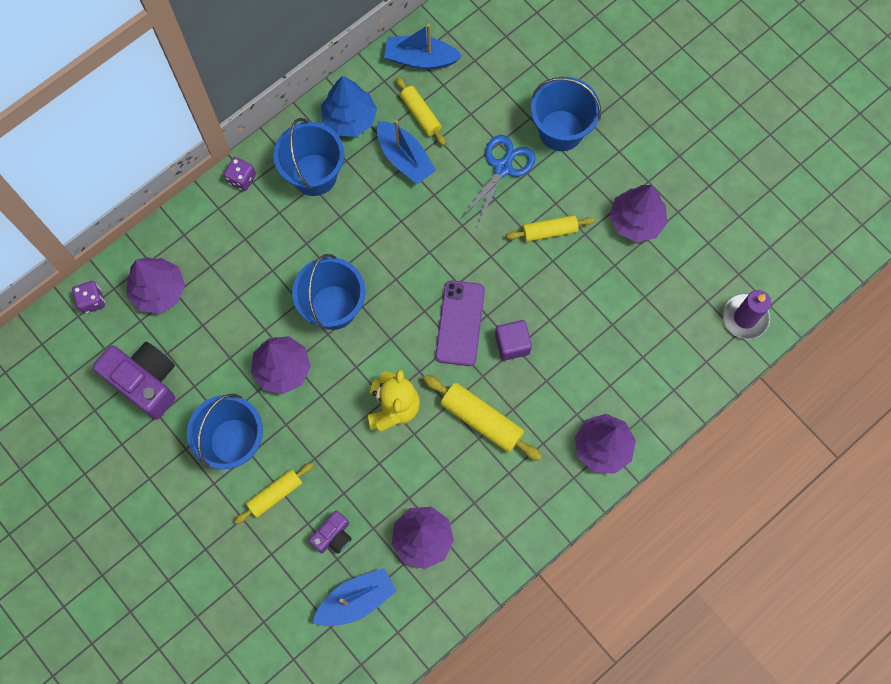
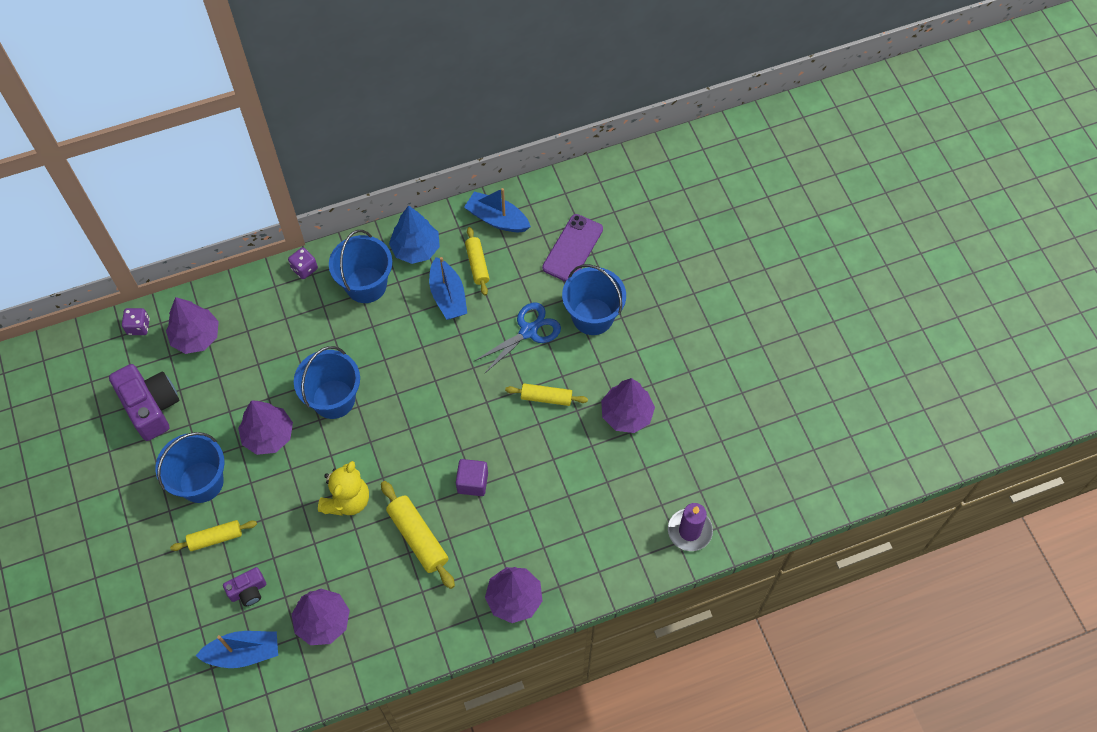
camera: 20 degrees right, 10 degrees down
purple phone [435,280,485,366] -> purple phone moved to [542,214,603,282]

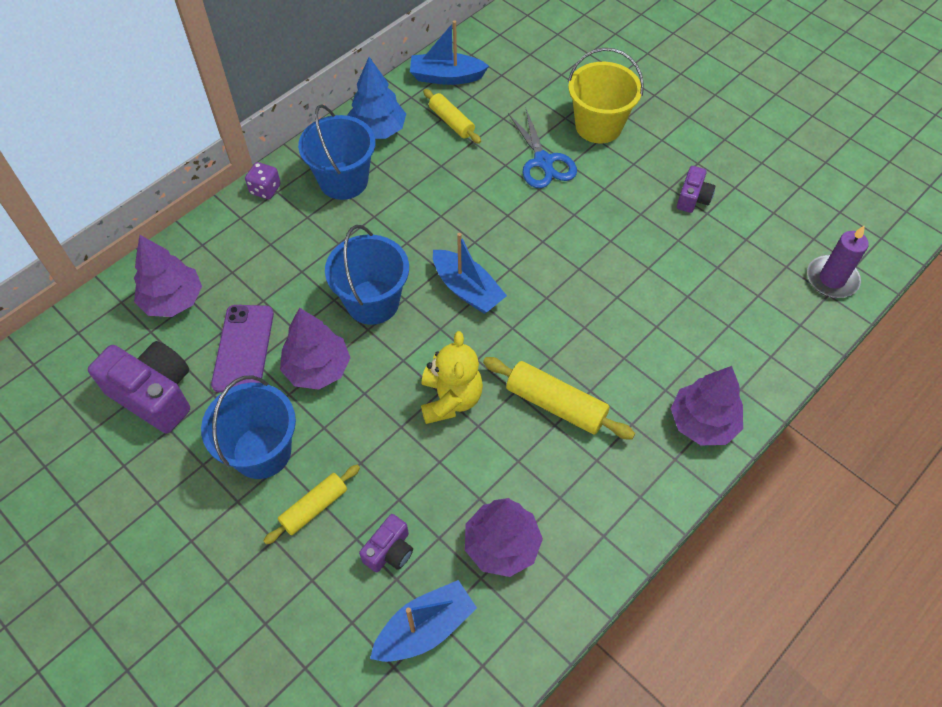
camera: 25 degrees left, 5 degrees down
purple dice [122,308,150,335] -> none
blue boat [429,257,467,320] -> blue boat moved to [433,233,507,314]
purple cube [456,459,488,496] -> none
blue scissors [474,303,561,374] -> blue scissors turned 135 degrees clockwise [508,109,577,188]
yellow rolling pin [505,384,588,406] -> none
purple phone [542,214,603,282] -> purple phone moved to [211,305,274,393]
blue bucket [562,264,626,335] -> yellow bucket [568,48,644,143]
purple tree [601,378,655,433] -> purple camera [677,166,716,213]

